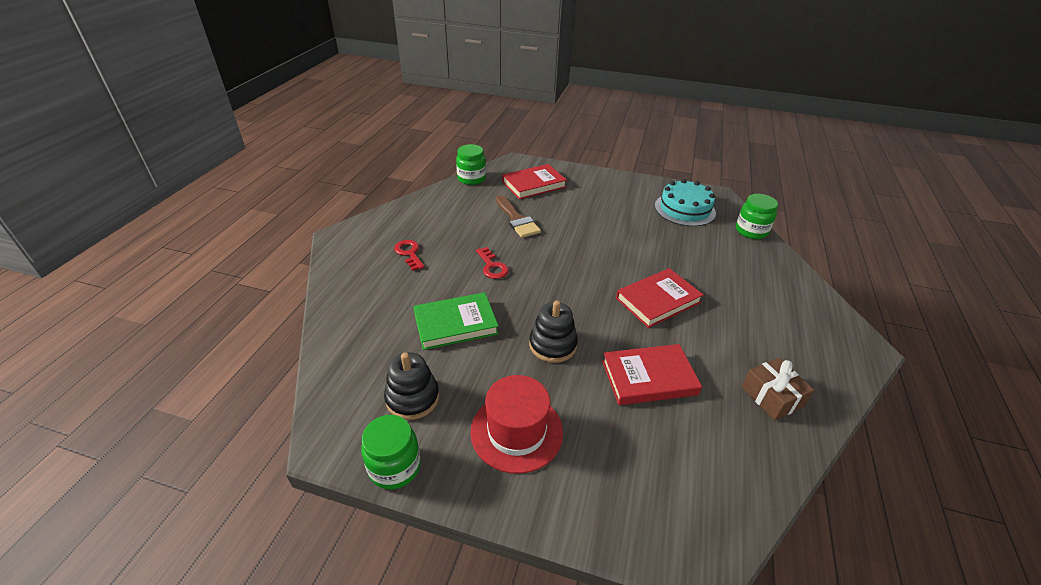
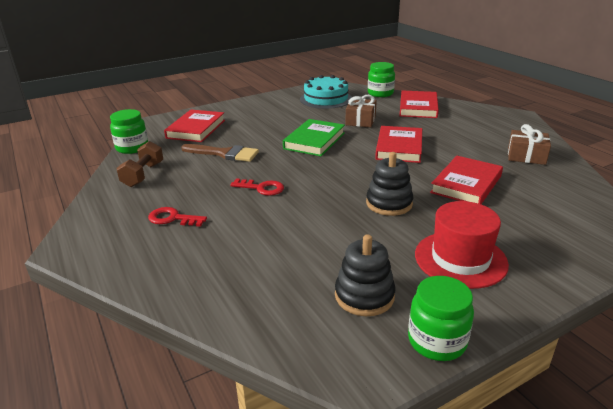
camera: 45 degrees left, 10 degrees down
green book [413,292,499,350] -> green book moved to [283,119,345,156]
none -> brown dumbbell [116,141,163,187]
none -> brown gift [345,95,377,127]
none -> red book [399,90,439,118]

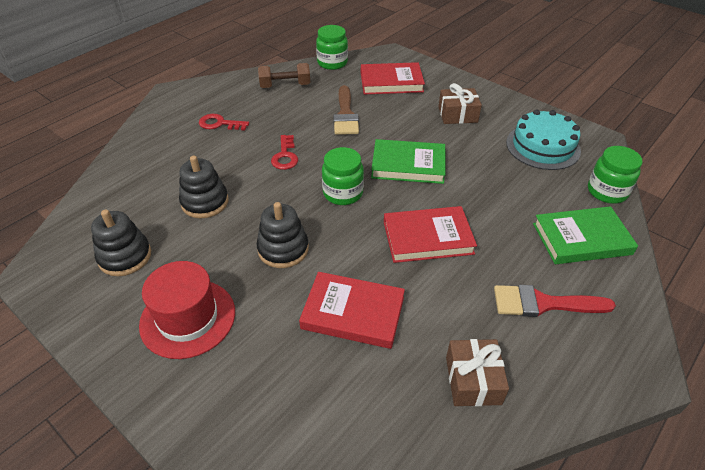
camera: 70 degrees right, 15 degrees up
red key [148,207,207,227] -> red key turned 75 degrees counterclockwise [199,114,249,130]
brown gift [345,95,377,127] -> brown gift moved to [438,83,482,124]
red book [399,90,439,118] -> green book [533,206,638,264]
green jar [408,276,474,361] -> green jar moved to [322,147,364,205]
none -> black stacking toy [179,156,229,218]
none -> red brush [494,285,616,317]

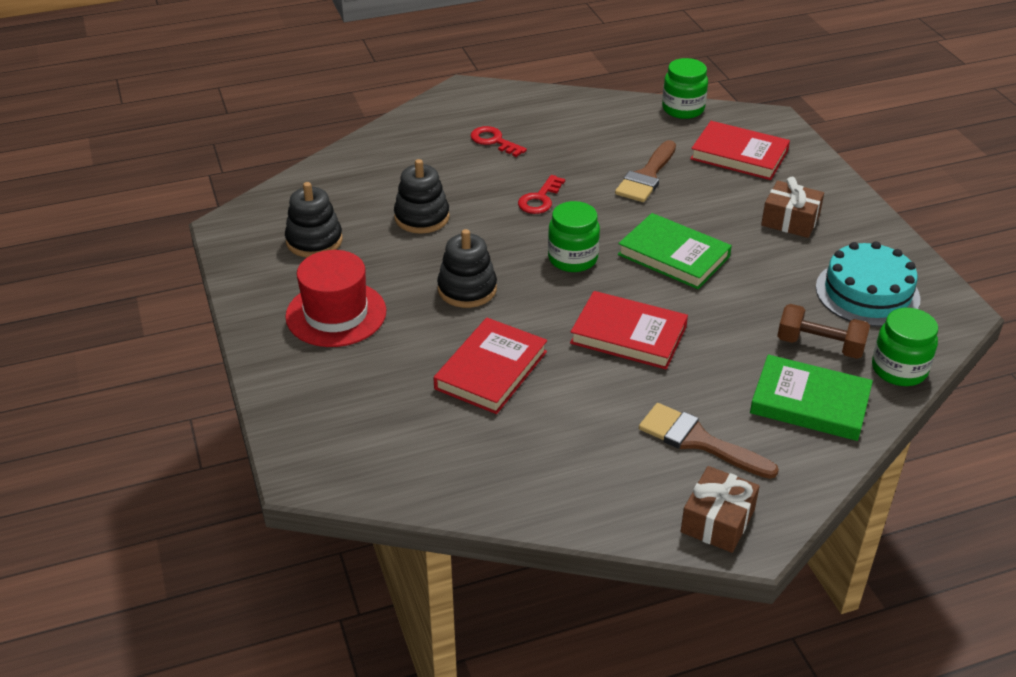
camera: 30 degrees right, 5 degrees down
brown dumbbell [258,63,310,88] -> brown dumbbell moved to [777,304,870,359]
red book [299,272,405,349] -> red book turned 75 degrees clockwise [434,318,547,414]
brown gift [446,339,509,406] -> brown gift moved to [681,466,760,553]
red brush [494,285,616,317] -> brown brush [639,403,779,479]

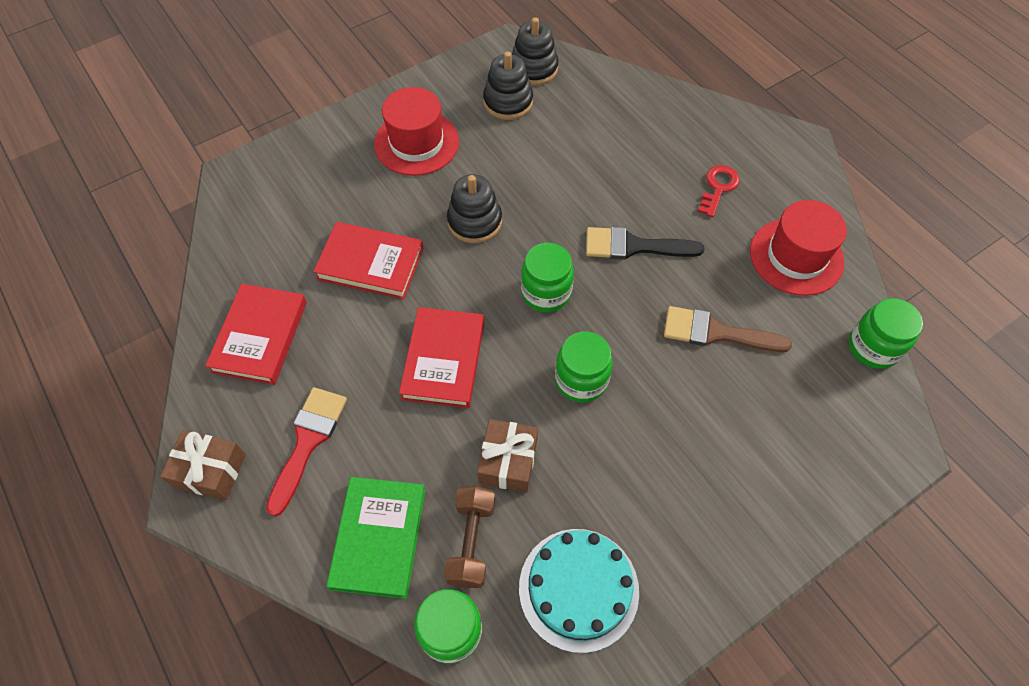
camera: 75 degrees right, 20 degrees up
black stacking toy [394,159,450,234] -> black stacking toy moved to [512,17,559,86]
red key [518,175,565,214] -> black brush [586,227,704,260]
green book [618,213,732,289] -> green jar [555,331,613,403]
brown brush [639,403,779,479] -> red brush [266,387,347,517]
red book [690,121,790,180] -> red book moved to [205,284,307,385]
brown gift [761,177,824,238] -> brown gift moved to [477,419,538,492]
none -> red hat [750,200,847,296]

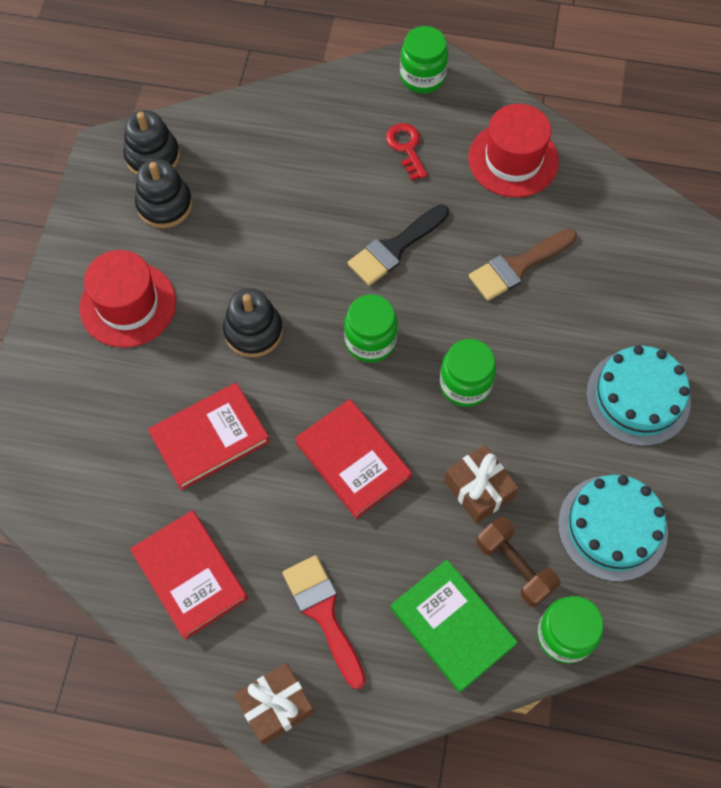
camera: 45 degrees left, 5 degrees up
green jar [849,298,923,369] -> green jar moved to [400,26,448,93]
none -> turquoise cake [586,345,691,446]

